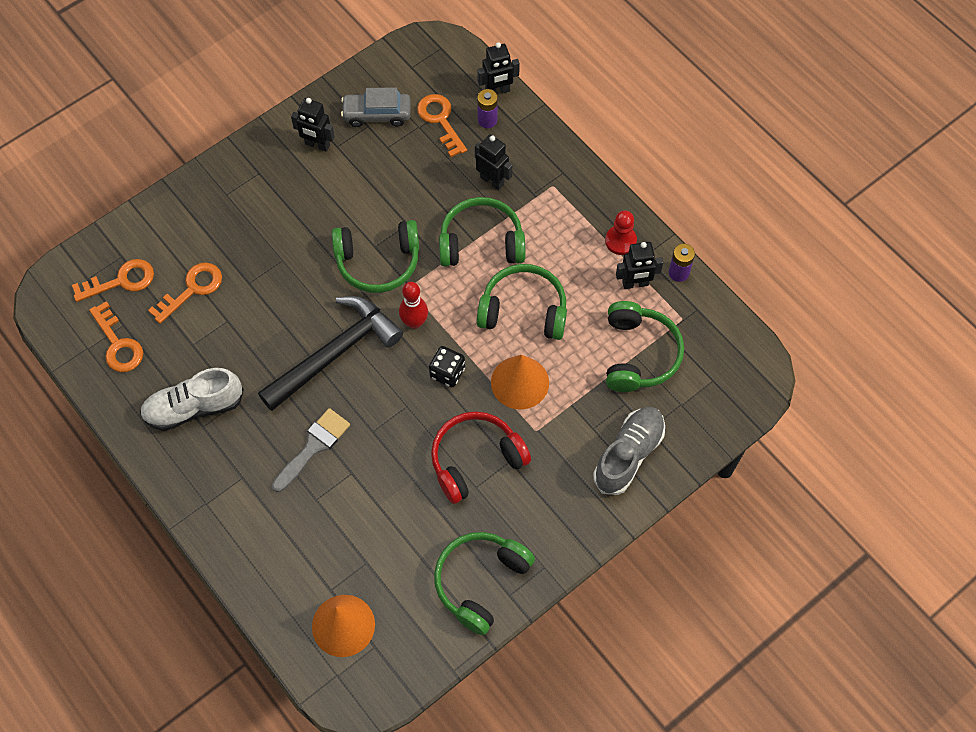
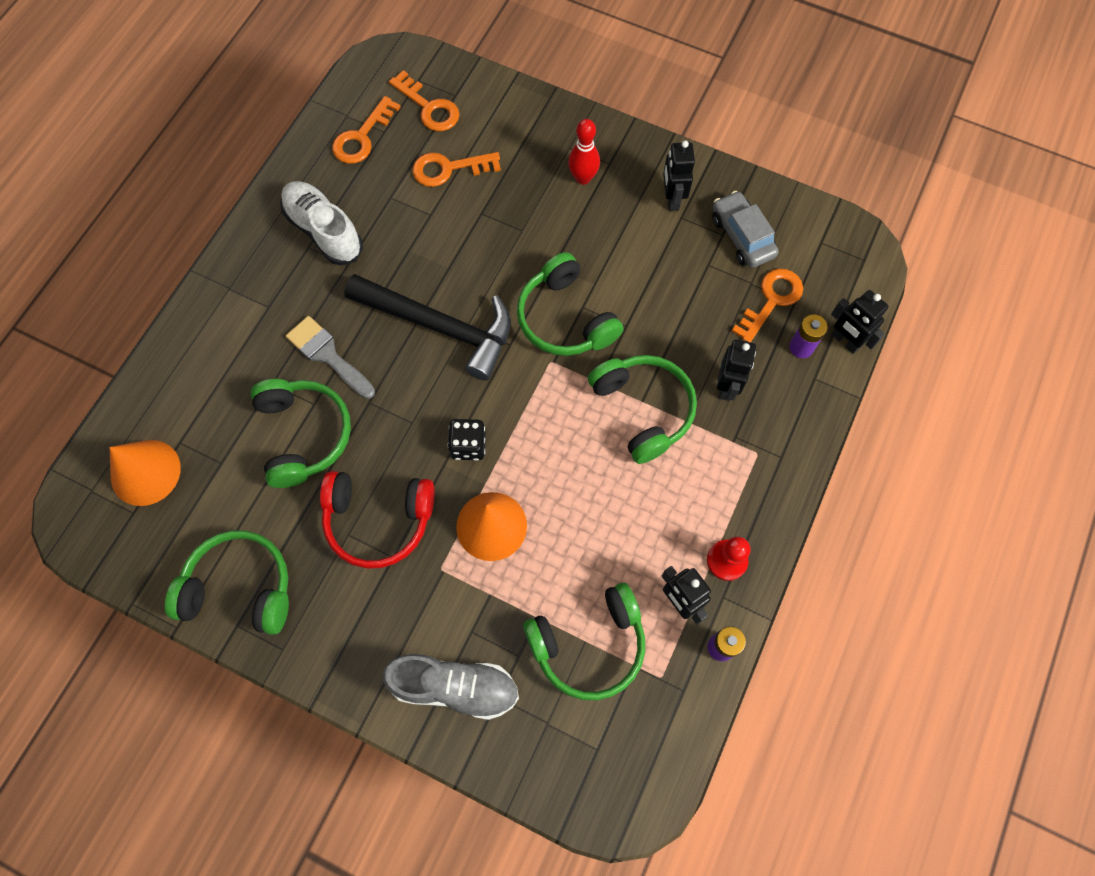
camera: 65 degrees right, 5 degrees up
orange key [148,262,222,324] -> orange key turned 150 degrees clockwise [412,152,501,187]
grey brush [272,408,350,492] -> grey brush turned 150 degrees counterclockwise [286,316,375,399]
red bowling pin [399,282,428,329] -> red bowling pin moved to [568,119,600,185]
red headphones [431,411,531,504] -> red headphones turned 150 degrees clockwise [320,471,434,569]
green headphones [477,264,567,340] -> green headphones moved to [250,379,351,488]

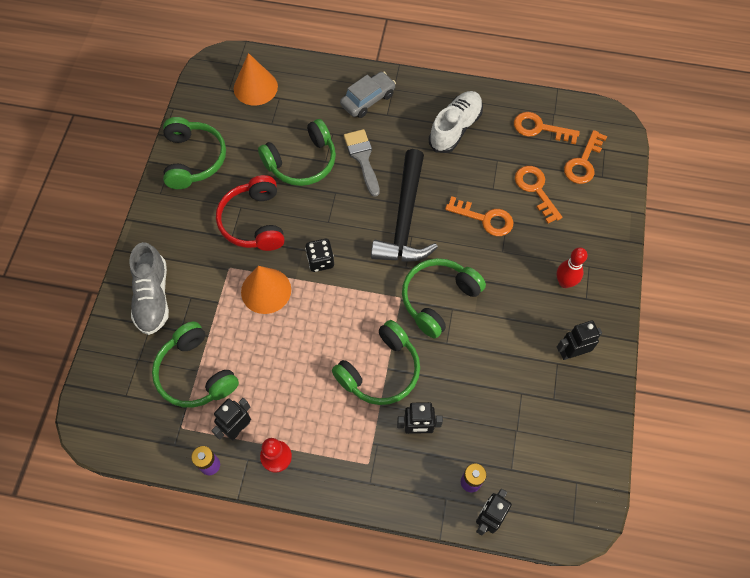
camera: 75 degrees right, 5 degrees down
grey brush [286,316,375,399] -> grey brush turned 45 degrees counterclockwise [344,129,380,197]
grey car [712,191,779,268] -> grey car moved to [340,72,396,118]
orange key [732,269,803,343] -> orange key moved to [445,196,514,236]

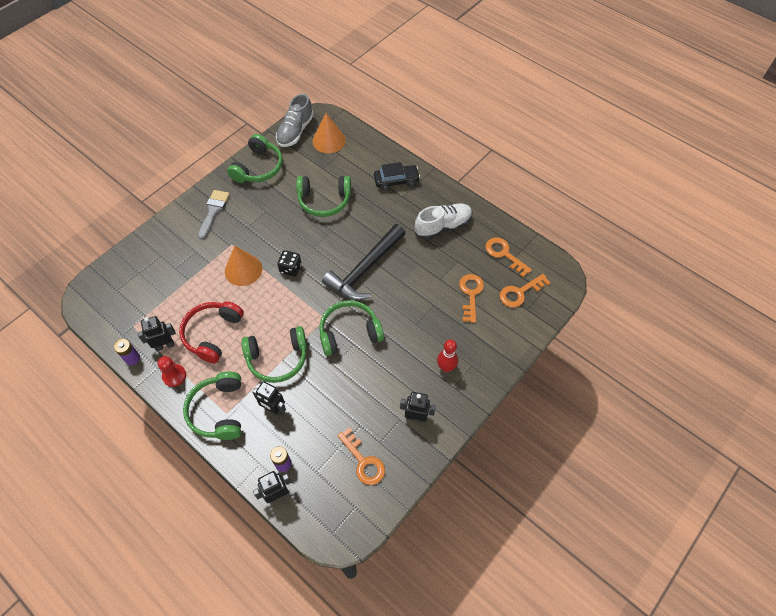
camera: 30 degrees right, 5 degrees down
grey shoe [129,242,169,335] -> grey shoe moved to [276,94,314,147]
green headphones [152,321,239,408] -> green headphones moved to [183,371,241,440]
red headphones [216,175,285,251] -> red headphones moved to [179,301,244,363]
grey car [340,72,396,118] -> black car [374,162,420,191]
grey brush [344,129,380,197] -> grey brush moved to [198,190,230,239]
orange key [445,196,514,236] -> orange key moved to [337,427,385,485]

